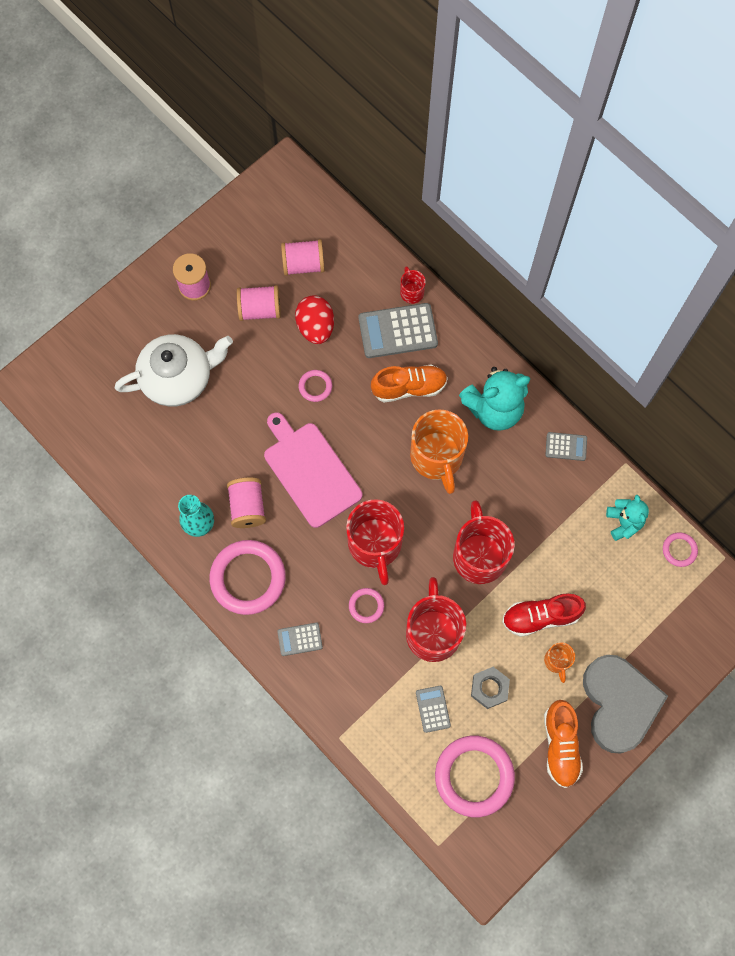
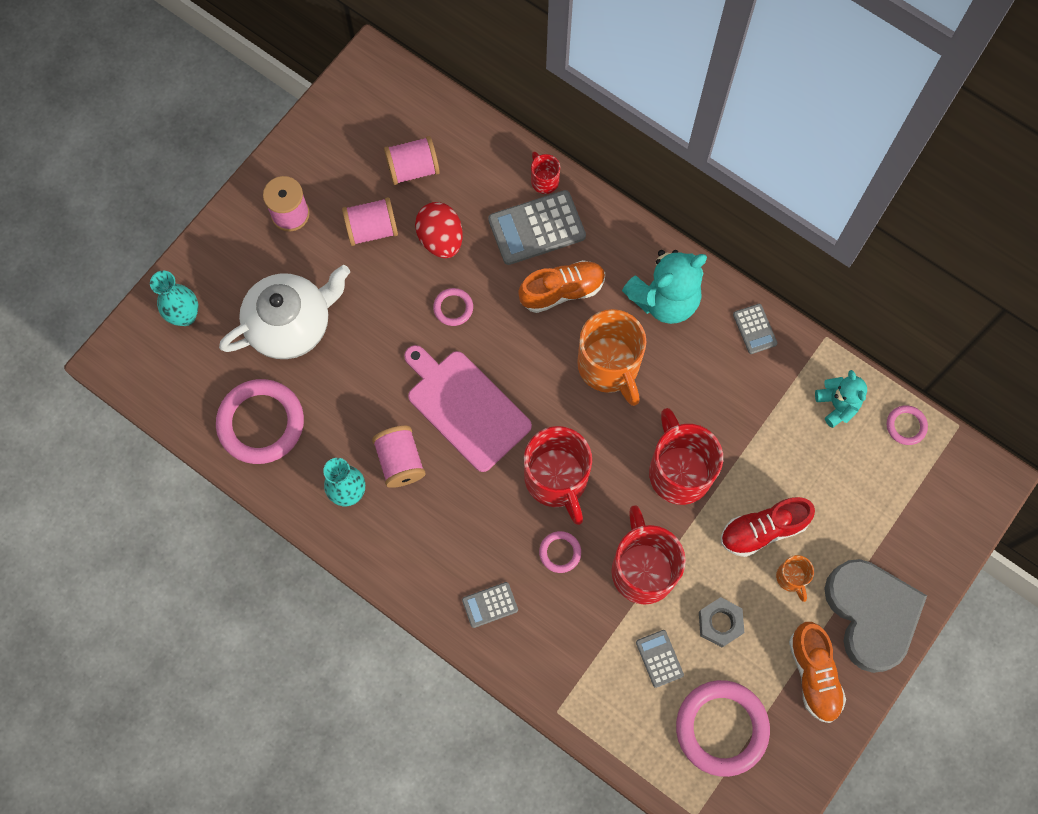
camera: 10 degrees left, 0 degrees up
pink ring [209,540,286,615] -> pink ring moved to [216,379,304,464]
grey calculator [545,432,587,461] -> grey calculator turned 75 degrees clockwise [733,304,777,354]
none -> turquoise vase [150,271,199,326]

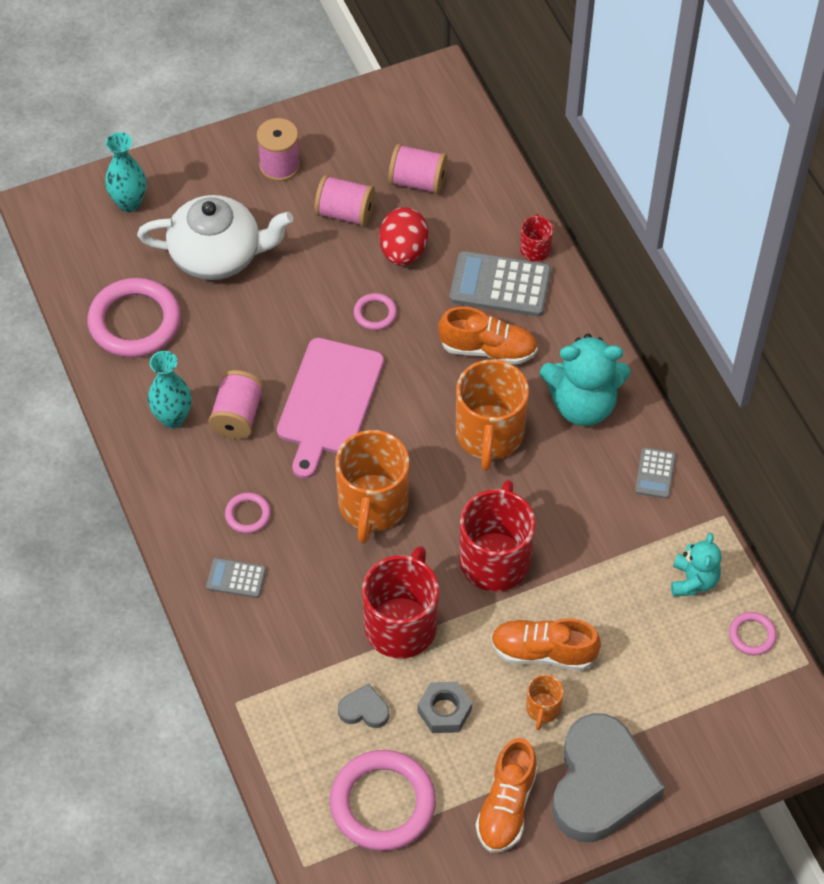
camera: 30 degrees right, 15 degrees down
pink cutting board [404,345,532,472] -> pink cutting board turned 150 degrees counterclockwise [277,338,384,479]
red mug [524,426,592,525] -> orange mug [335,430,409,543]
pink ring [539,531,581,573] -> pink ring moved to [225,492,271,534]
grey calculator [636,630,684,688] -> grey heart [338,683,389,728]
red shoe [721,497,815,557] -> orange shoe [491,618,601,670]

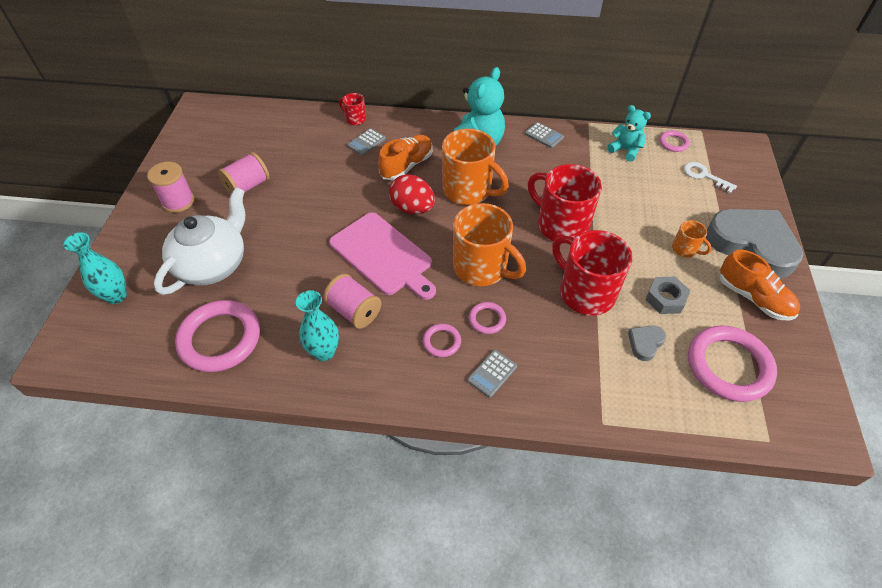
camera: 60 degrees left, 5 degrees down
pink ring [354,293,397,330] -> pink ring moved to [469,302,506,334]
red egg [379,207,428,266] -> red egg moved to [389,174,435,214]
pink spool [388,144,448,194] -> none
grey calculator [450,251,551,317] -> grey calculator [347,128,386,156], size x0.53
orange shoe [491,618,601,670] -> none
none -> white key [684,162,737,194]

